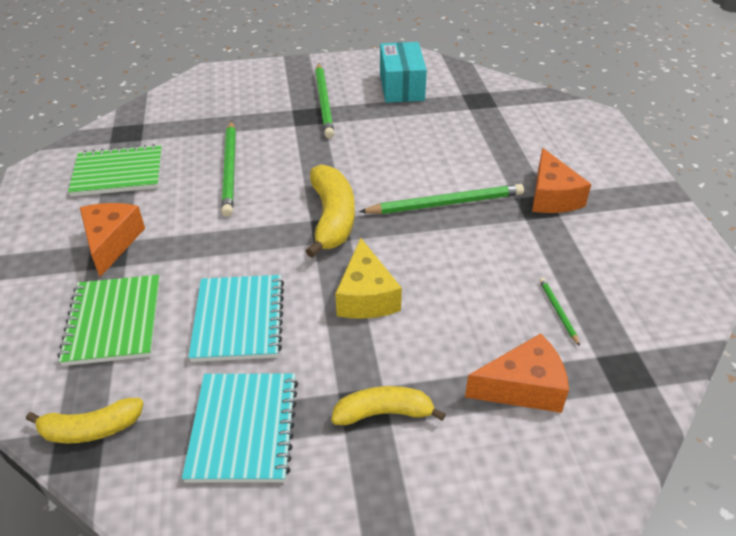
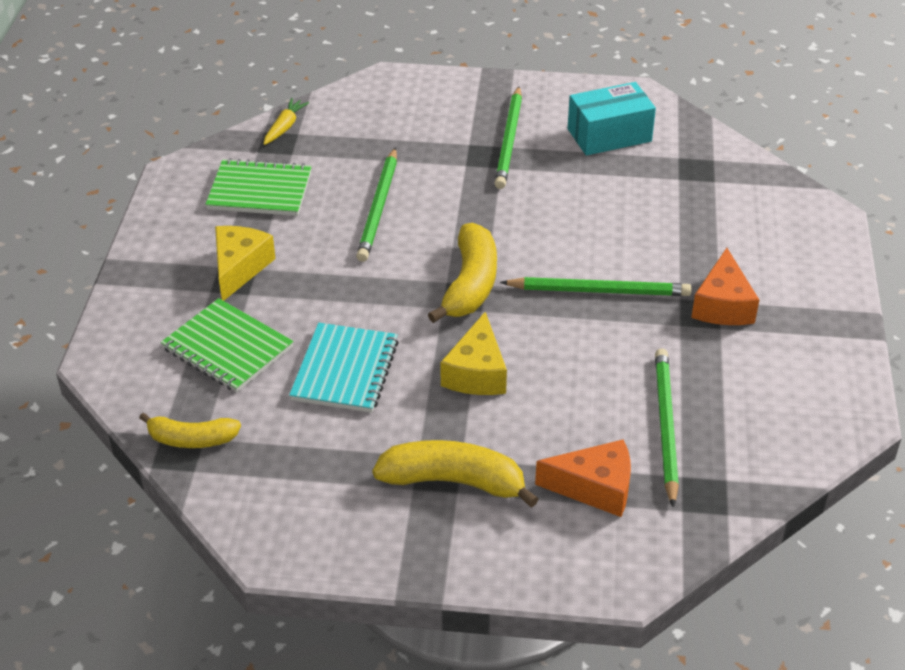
camera: 15 degrees right, 0 degrees up
green notebook [58,275,160,366] -> green notebook turned 60 degrees counterclockwise [161,298,294,392]
orange cheese [80,203,145,277] -> yellow cheese [215,226,276,301]
turquoise notebook [182,373,298,483] -> none
yellow banana [331,386,446,425] -> yellow banana [372,440,539,508], size x1.57
turquoise box [380,42,427,103] -> turquoise box turned 60 degrees clockwise [568,82,656,156]
green pencil [539,278,580,346] -> green pencil [655,348,679,508], size x2.16
none -> yellow carrot [264,98,309,145]

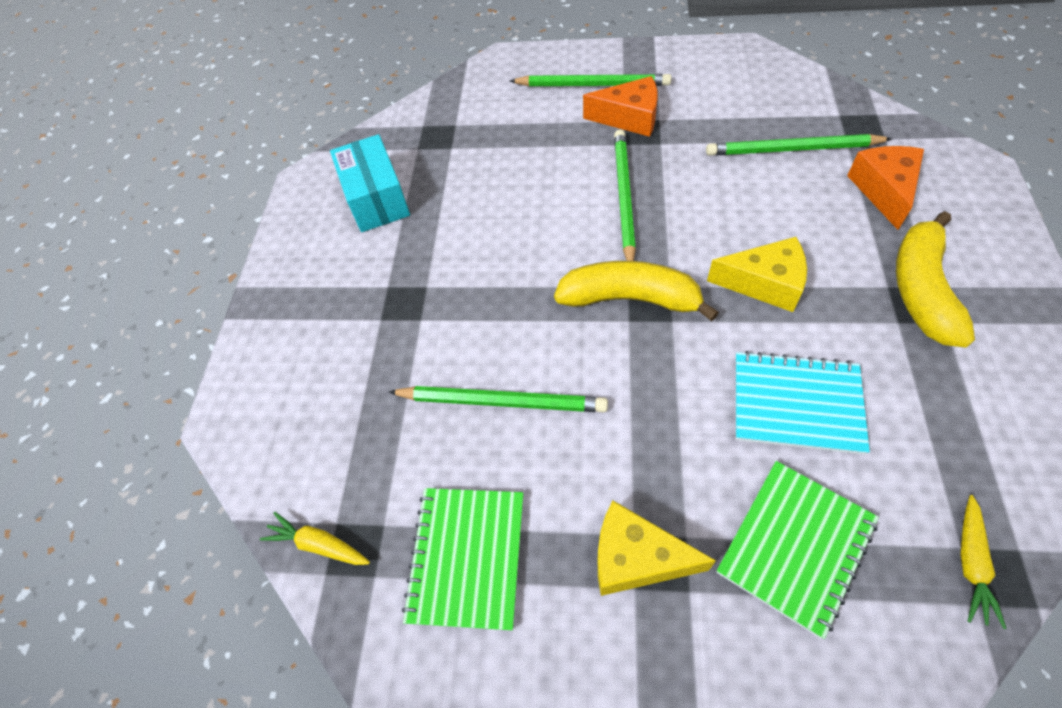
camera: 85 degrees left, 15 degrees up
yellow banana [139,413,241,448] -> yellow carrot [960,495,1007,629]
green pencil [494,86,522,189] -> green pencil moved to [510,74,671,87]

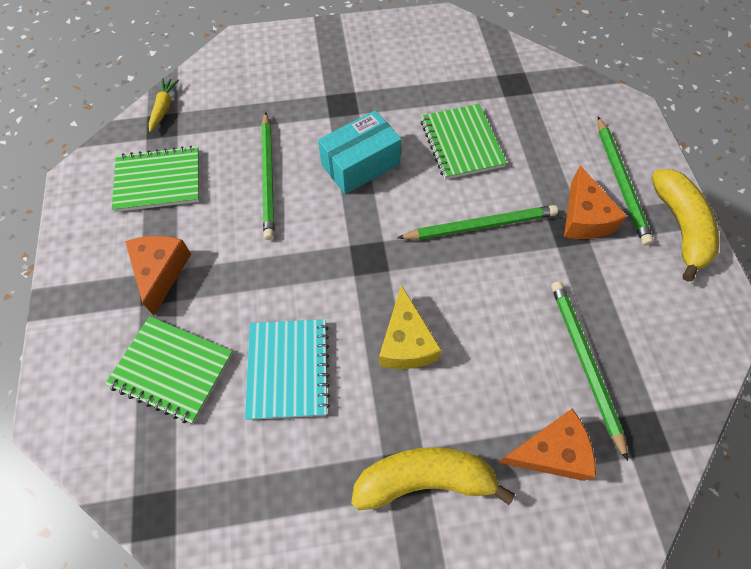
camera: 70 degrees right, 5 degrees up
turquoise box [330,134,410,232] -> turquoise box moved to [318,110,402,194]
yellow banana [554,261,719,321] -> yellow banana moved to [652,169,719,282]
yellow cheese [598,501,716,596] -> orange cheese [125,236,191,315]
yellow carrot [960,495,1007,629] -> none
none -> green notebook [420,104,507,180]

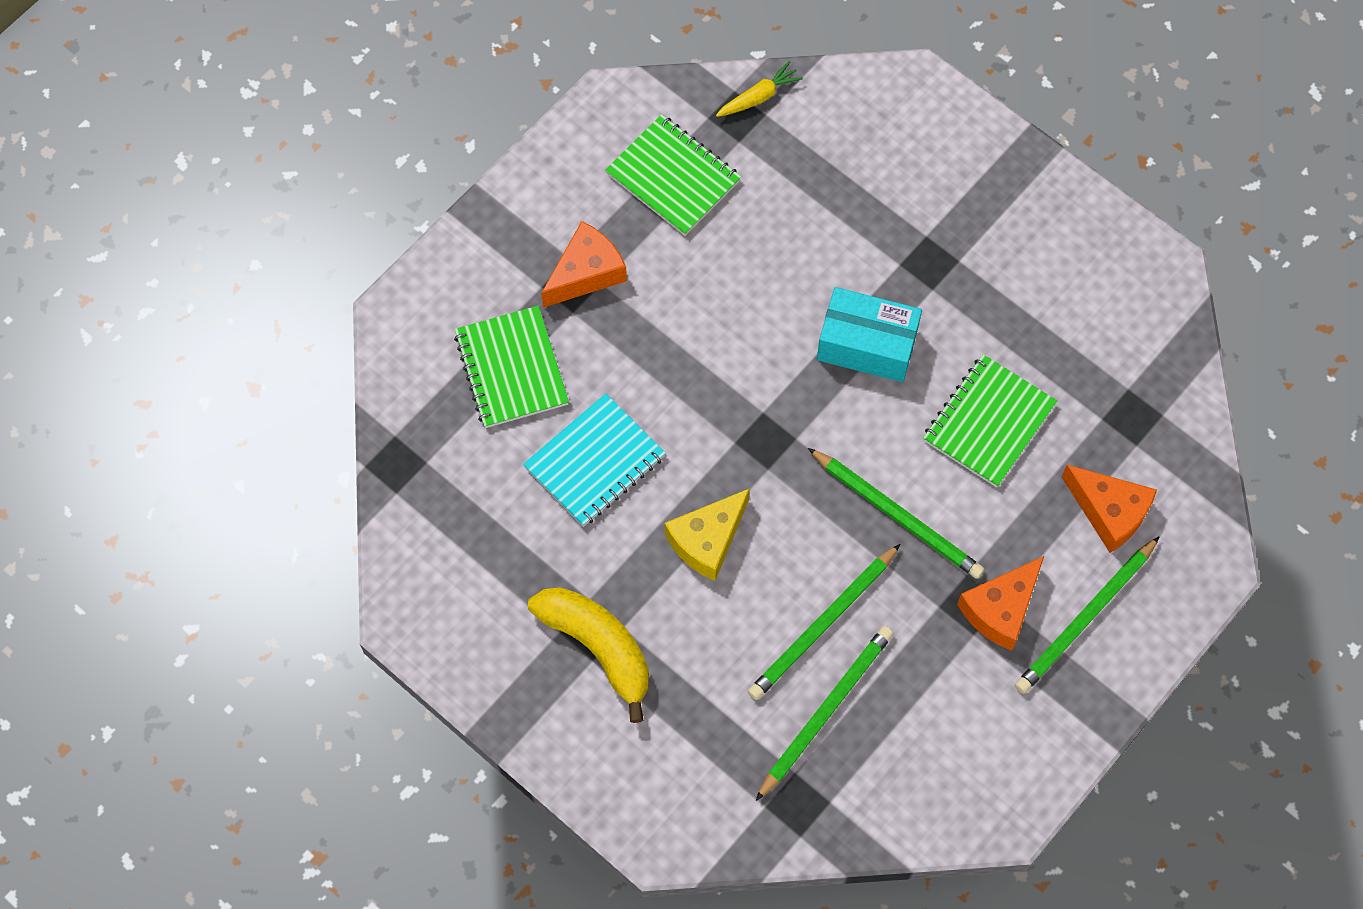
camera: 50 degrees right, 5 degrees up
green pencil [261,112,275,240] -> green pencil moved to [748,544,900,700]
orange cheese [497,409,596,481] -> orange cheese moved to [1062,465,1157,553]
yellow banana [652,169,719,282] -> none

